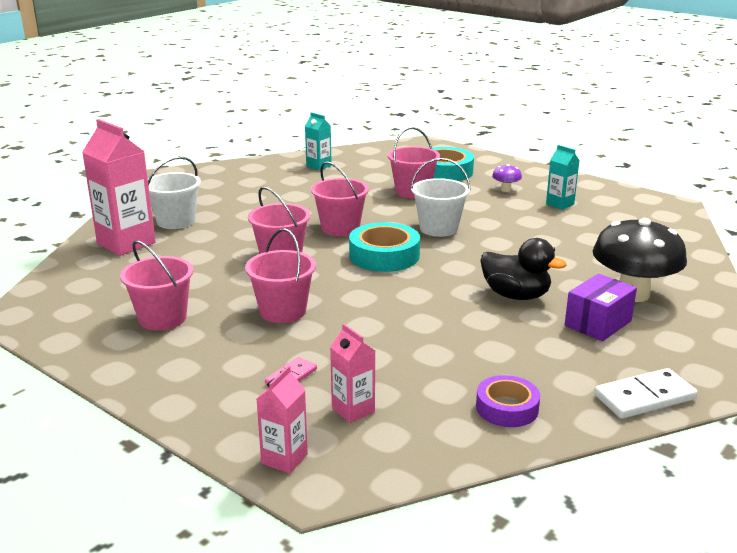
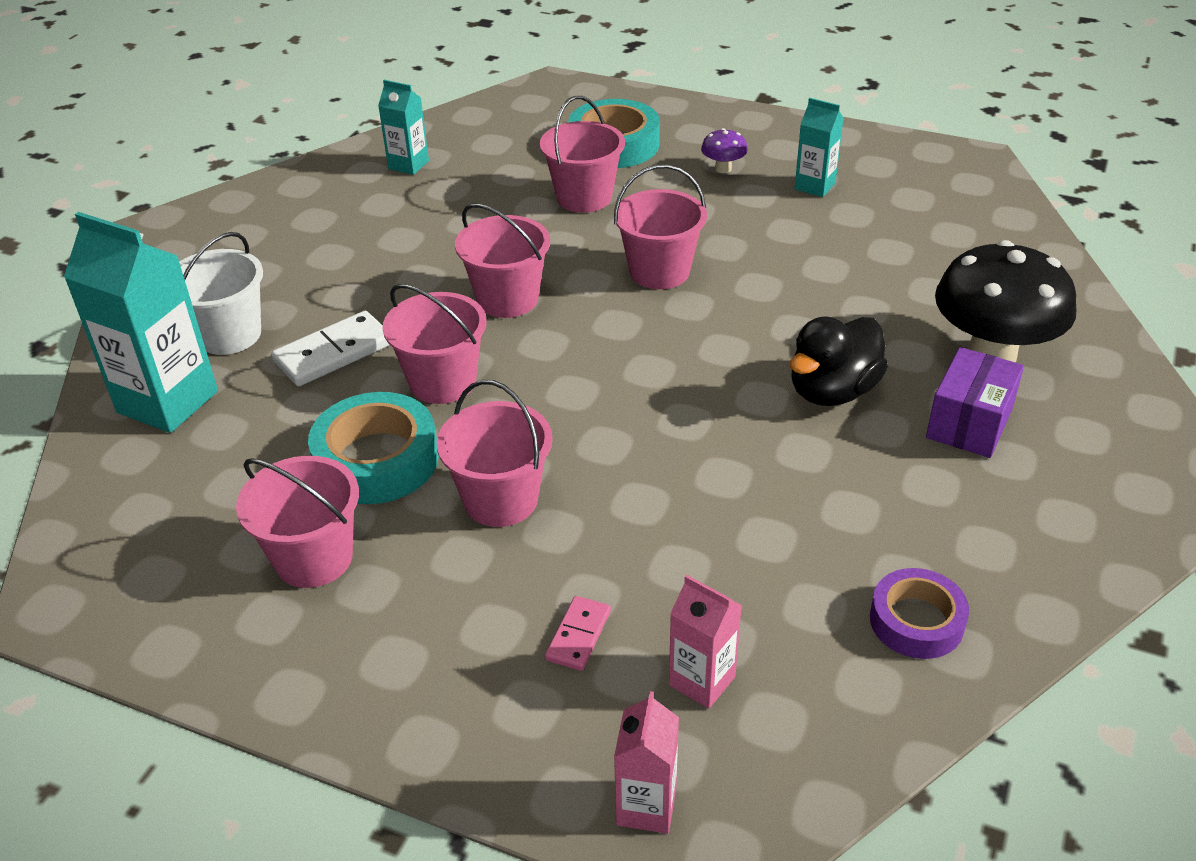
camera: 15 degrees left, 15 degrees up
pink carton [82,119,156,256] -> turquoise carton [64,212,218,433]
turquoise tape [349,222,420,272] -> turquoise tape moved to [308,392,439,504]
white bucket [411,158,471,237] -> pink bucket [614,164,707,289]
black duck [480,238,566,300] -> black duck turned 120 degrees clockwise [790,317,888,406]
white domino [594,368,697,419] -> white domino moved to [272,311,390,386]

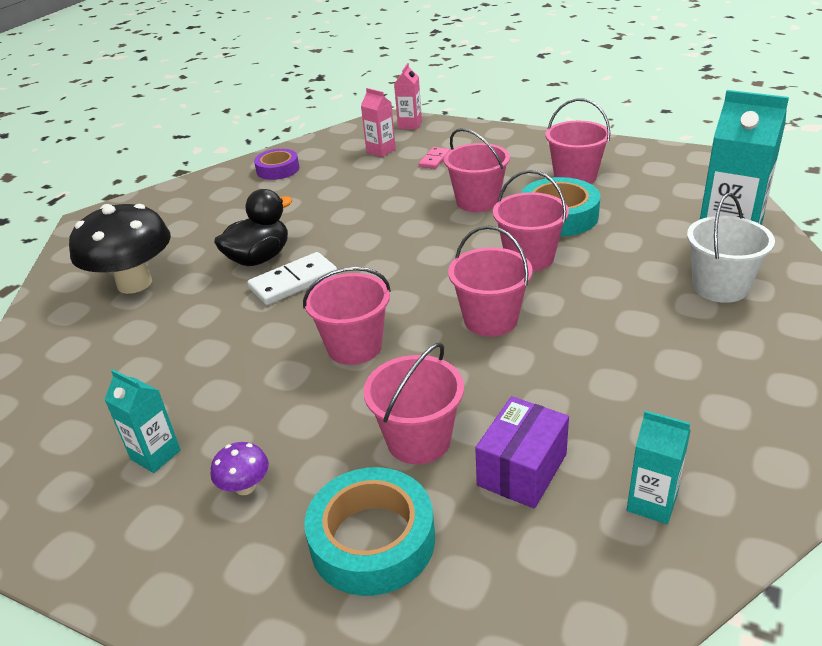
camera: 175 degrees left, 5 degrees down
white domino [272,311,390,386] -> white domino moved to [247,252,338,305]
purple box [926,347,1024,458] -> purple box moved to [475,396,569,509]

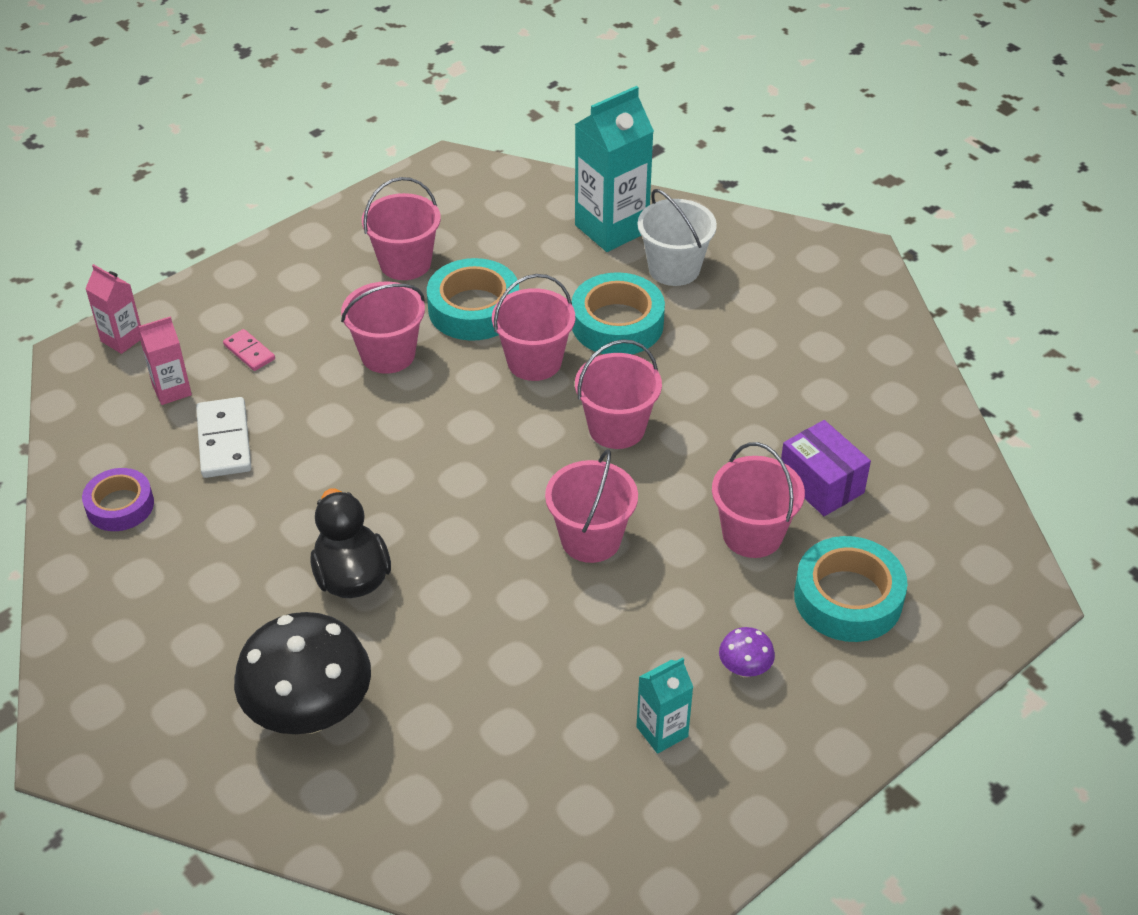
camera: 70 degrees left, 10 degrees up
white domino [247,252,338,305] -> white domino moved to [196,397,251,478]
turquoise carton [627,411,691,524] -> none
none -> turquoise tape [572,272,665,354]

